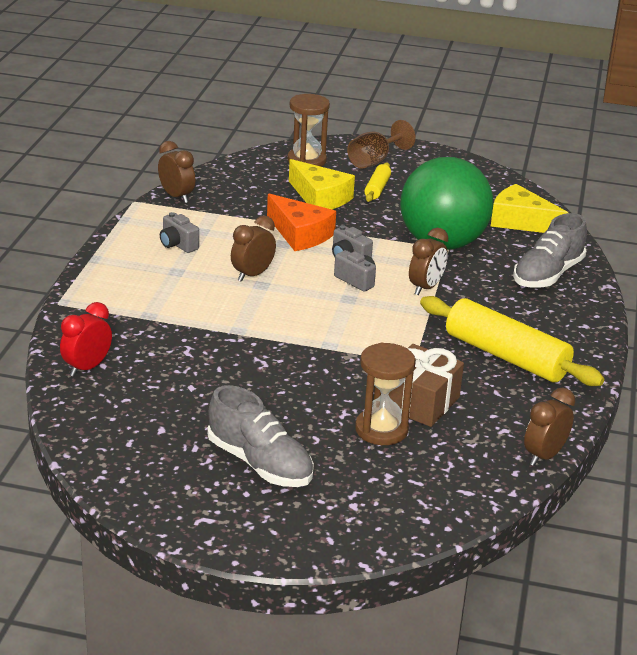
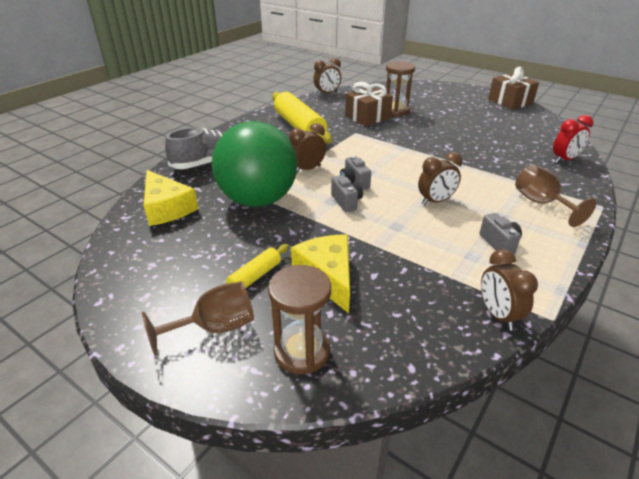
camera: 155 degrees left, 5 degrees up
grey shoe [207,385,314,487] -> none
orange cheese [267,193,336,251] -> none
none -> brown gift [488,67,539,110]
none -> brown goblet [515,164,596,227]

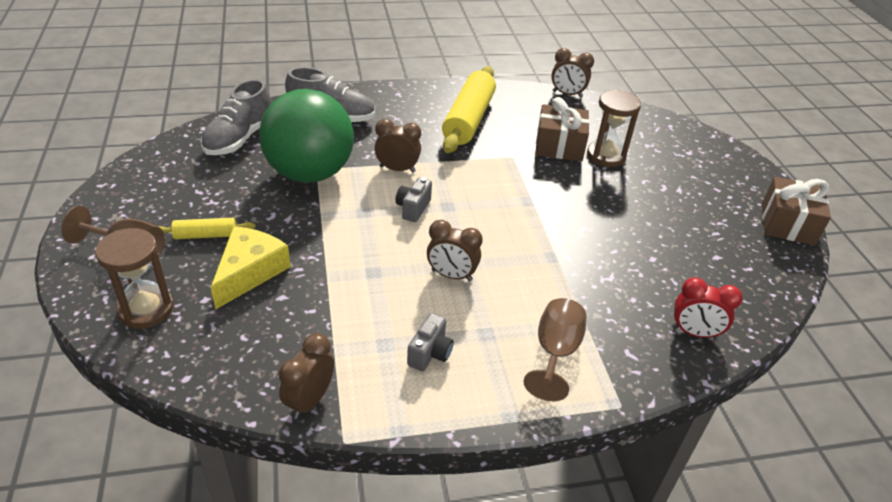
camera: 40 degrees right, 5 degrees up
yellow cheese [144,170,198,226] -> grey shoe [201,79,271,155]
grey camera [331,175,363,212] -> none

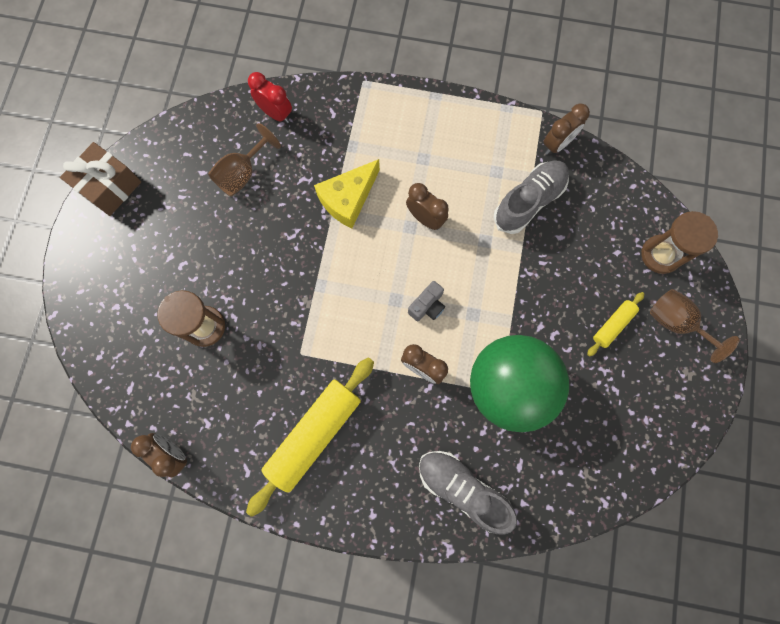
camera: 155 degrees left, 35 degrees up
yellow rolling pin [157,218,256,239] -> yellow rolling pin turned 60 degrees counterclockwise [587,292,644,357]
grey shoe [201,79,271,155] -> grey shoe moved to [493,160,569,234]
yellow cheese [211,226,291,309] -> yellow cheese moved to [314,159,380,228]
grey camera [407,313,454,371] -> none
brown goblet [523,298,586,401] -> brown goblet moved to [208,123,281,197]
brown gift [535,97,590,161] -> none

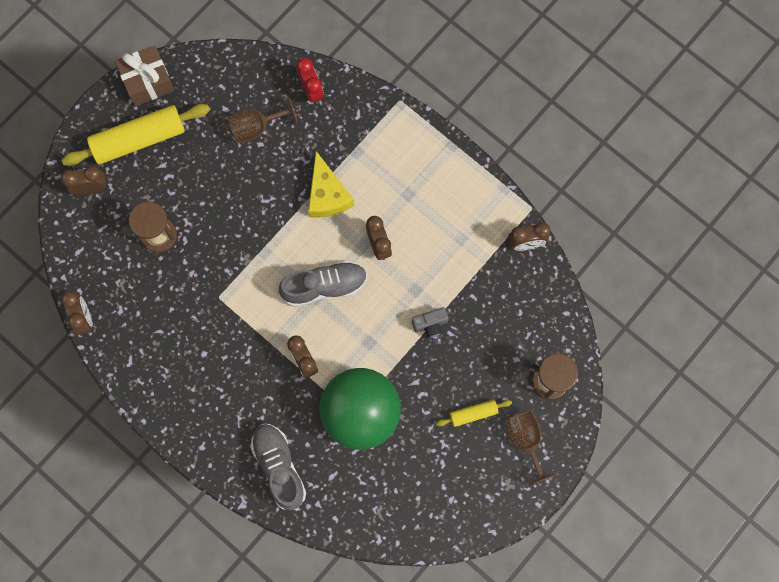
camera: 30 degrees right, 0 degrees up
yellow rolling pin [246,357,374,517] -> yellow rolling pin moved to [61,104,210,166]
yellow cheese [314,159,380,228] -> yellow cheese turned 90 degrees counterclockwise [308,151,354,218]
grey camera [408,281,445,321] -> grey camera moved to [412,307,448,338]
grey shoe [493,160,569,234] -> grey shoe moved to [279,260,367,307]
none -> brown clock [61,165,107,195]

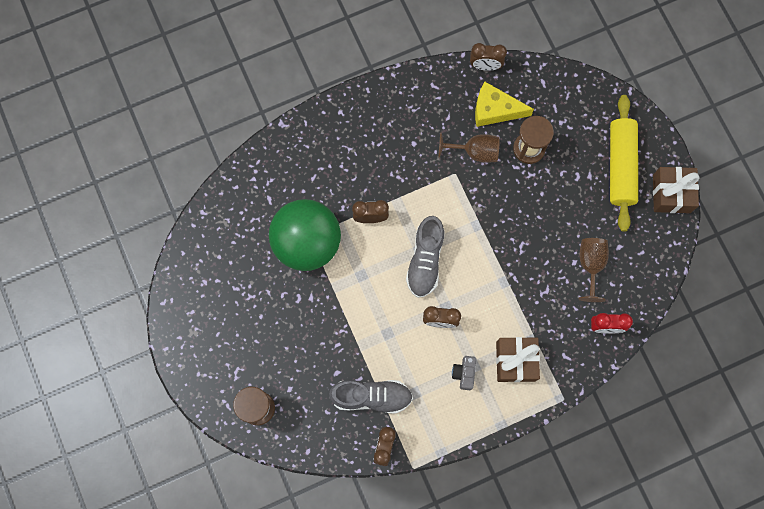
camera: 115 degrees right, 0 degrees up
brown clock [61,165,107,195] -> none
grey shoe [250,424,306,510] -> grey shoe moved to [329,380,413,414]
yellow cheese [308,151,354,218] -> yellow cheese moved to [475,81,534,127]
grey camera [412,307,448,338] -> grey camera moved to [452,356,476,390]
yellow rolling pin [436,400,512,427] -> none
brown goblet [505,410,557,486] -> brown goblet moved to [438,132,500,163]
none -> brown gift [496,337,540,382]

